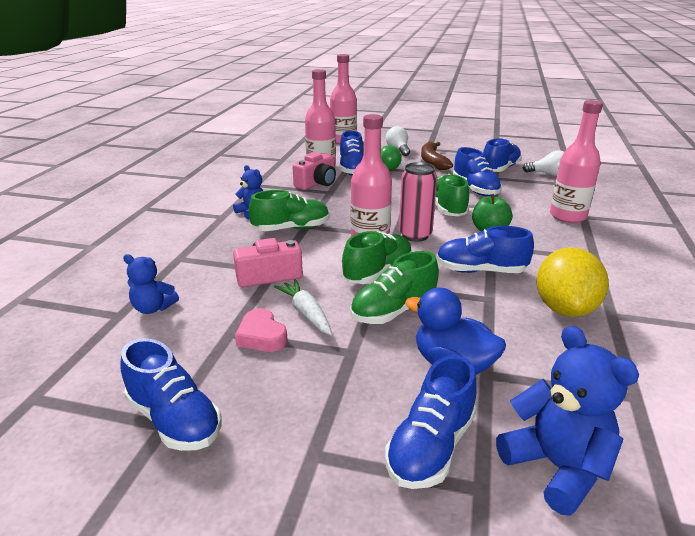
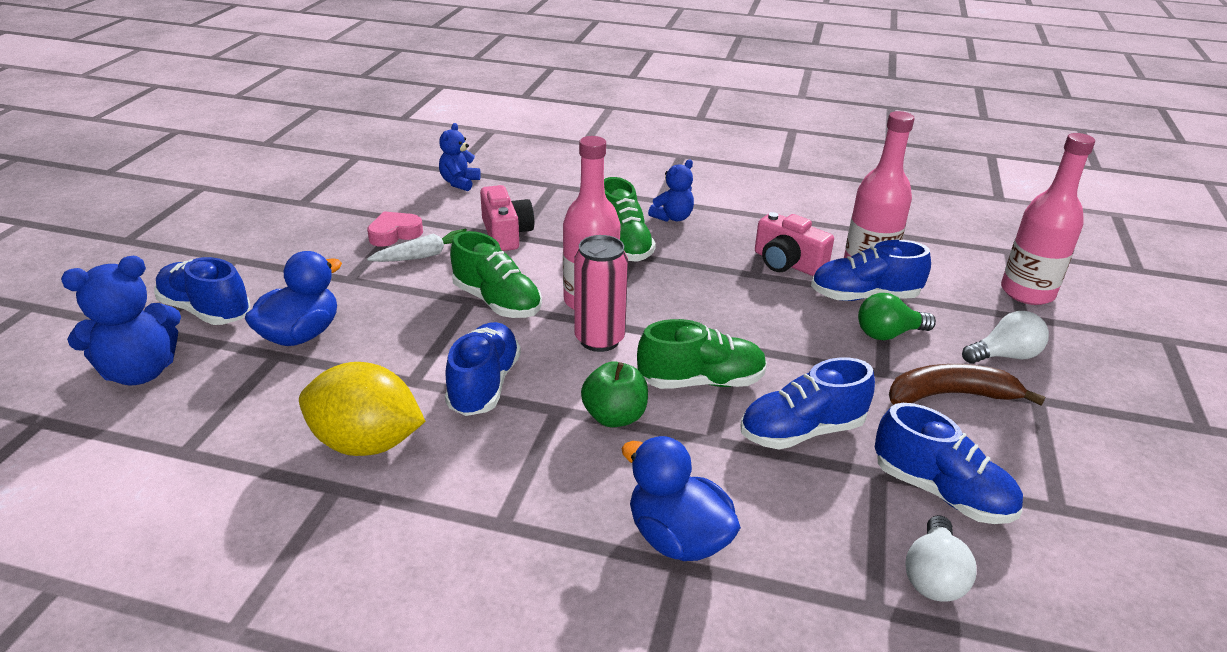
camera: 90 degrees right, 5 degrees up
blue shoe [120,338,222,451] -> none
green shoe [350,251,439,324] -> none
pink bottle [550,100,603,223] -> blue duck [621,436,741,561]

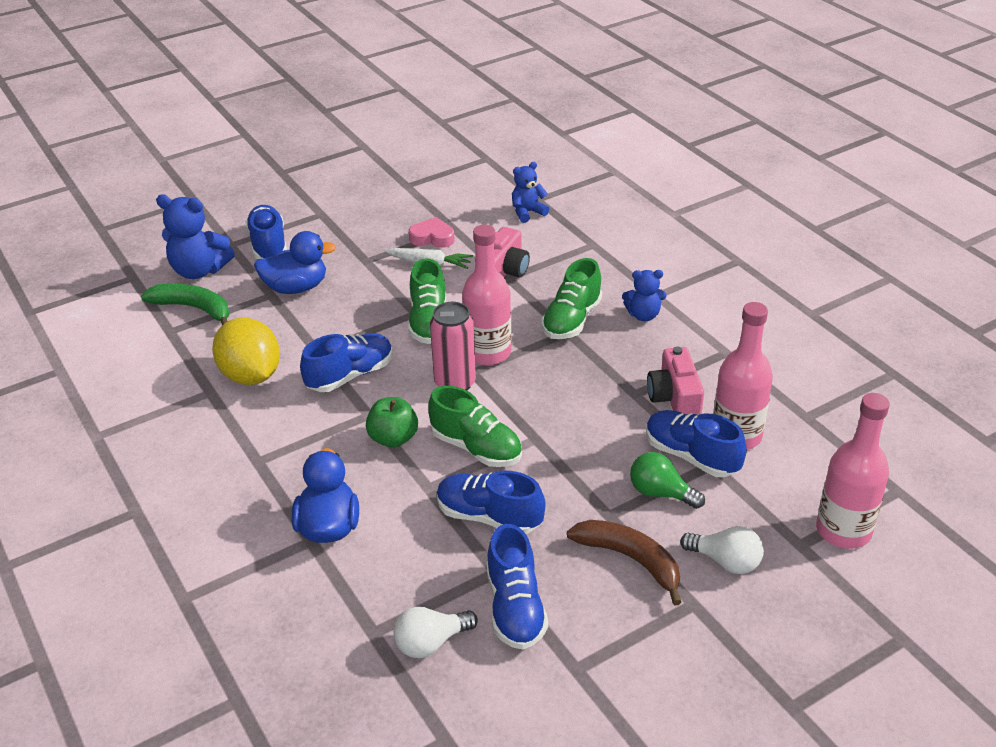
camera: 45 degrees right, 5 degrees up
none -> green banana [141,283,230,325]

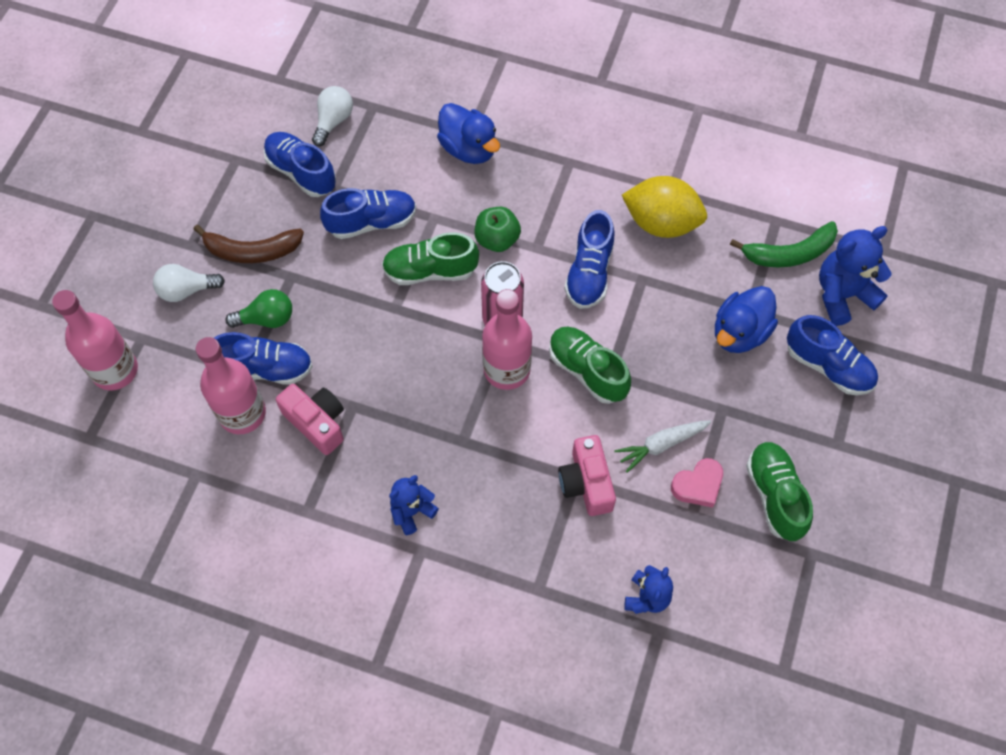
camera: 140 degrees right, 25 degrees up
green shoe [541,258,602,339] -> green shoe moved to [746,442,813,541]

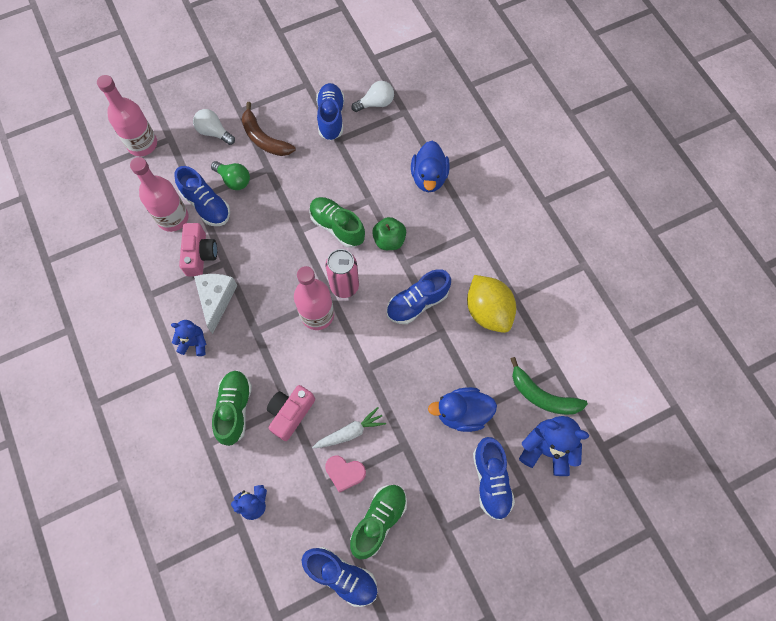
camera: 45 degrees right, 5 degrees up
blue shoe [320,188,416,239] -> blue shoe moved to [302,547,378,607]
green shoe [549,327,631,404] -> green shoe moved to [212,370,252,446]
white carrot [614,420,711,473] -> white carrot turned 135 degrees clockwise [312,407,386,448]
none -> white cheese [194,274,238,334]

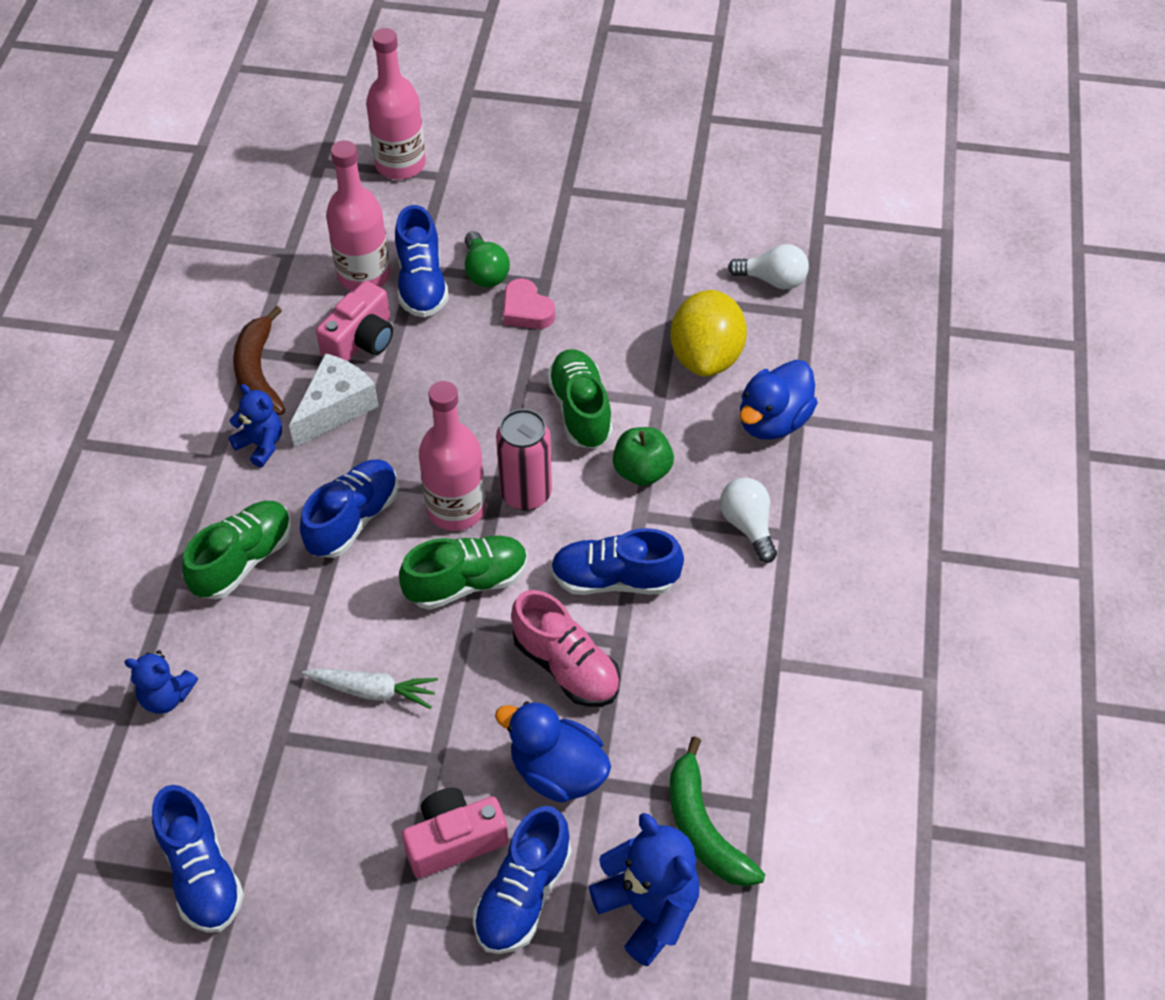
camera: 35 degrees right, 15 degrees down
white light bulb [193,109,235,145] -> white light bulb moved to [720,478,777,563]
brown banana [242,102,296,156] -> brown banana moved to [233,306,285,415]
pink camera [267,385,315,441] -> pink camera moved to [402,788,508,878]
blue shoe [316,83,344,140] -> blue shoe moved to [300,459,398,558]
pink heart [325,455,366,493] -> pink heart moved to [503,278,555,329]
green shoe [350,485,407,560] -> green shoe moved to [399,535,527,610]
yellow lemon [467,275,516,333] -> yellow lemon moved to [670,290,747,377]
none -> pink shoe [511,590,620,707]

